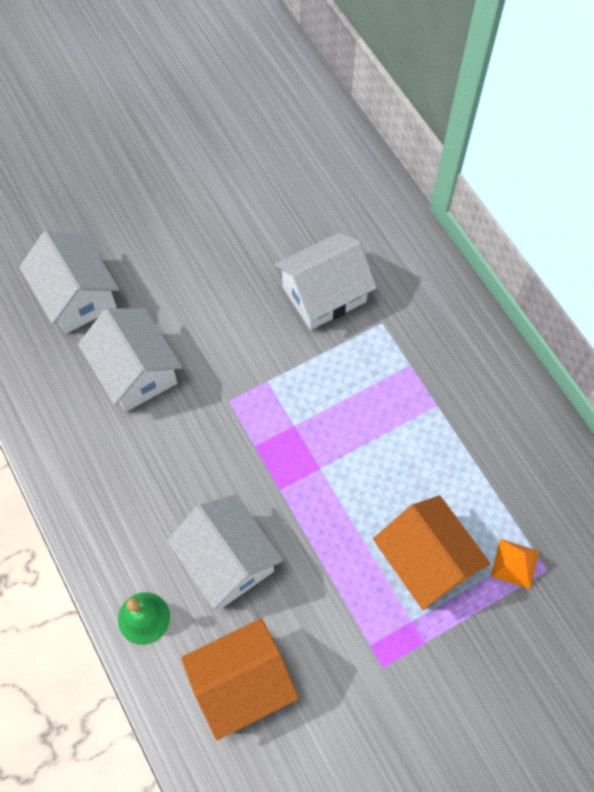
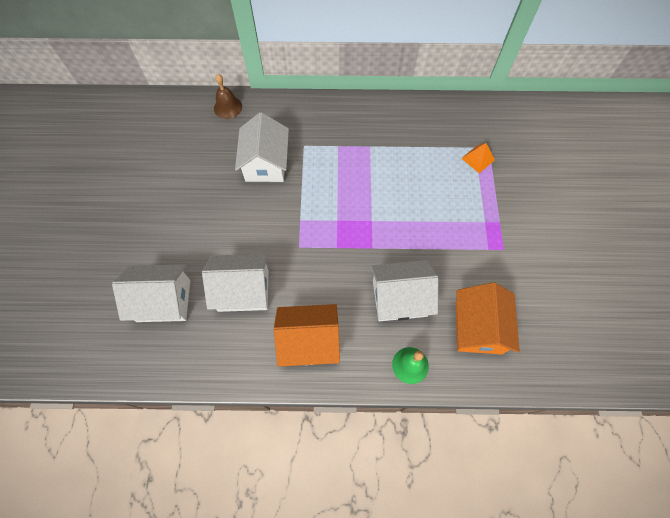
camera: 60 degrees left, 0 degrees up
orange house [373,495,490,610] -> orange house moved to [274,304,340,367]
none -> brown bell [214,74,242,119]

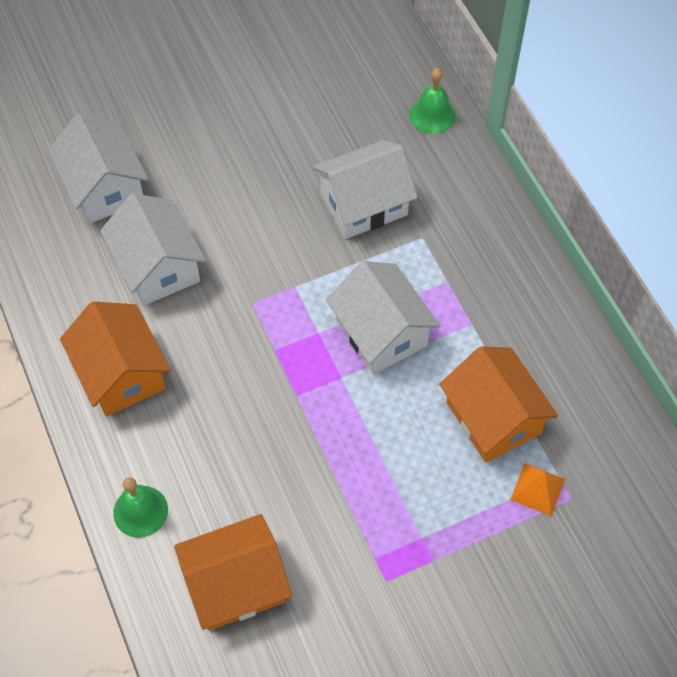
camera: 65 degrees right, 5 degrees down
brown bell [214,74,242,119] -> green bell [410,68,456,134]
white house [371,260,438,321] -> white house moved to [326,261,440,374]
none -> orange house [439,346,558,462]

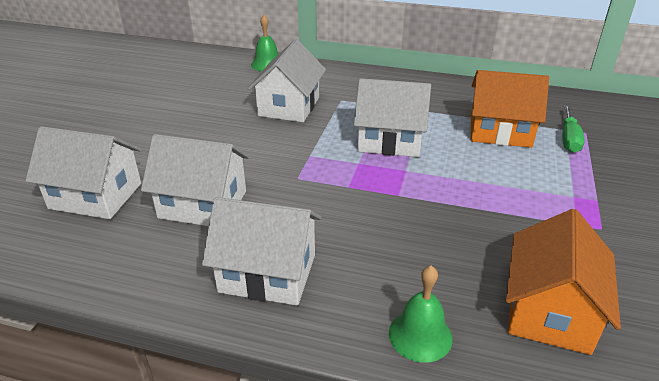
camera: 50 degrees left, 25 degrees down
orange house [60,301,171,416] -> white house [202,197,322,306]
orange pyramid [511,463,565,516] -> green screwdriver [562,105,585,153]

